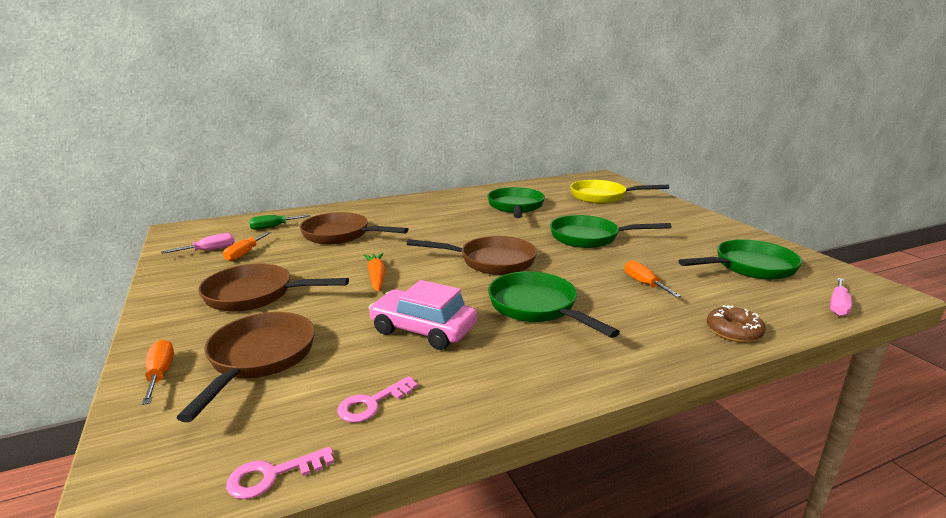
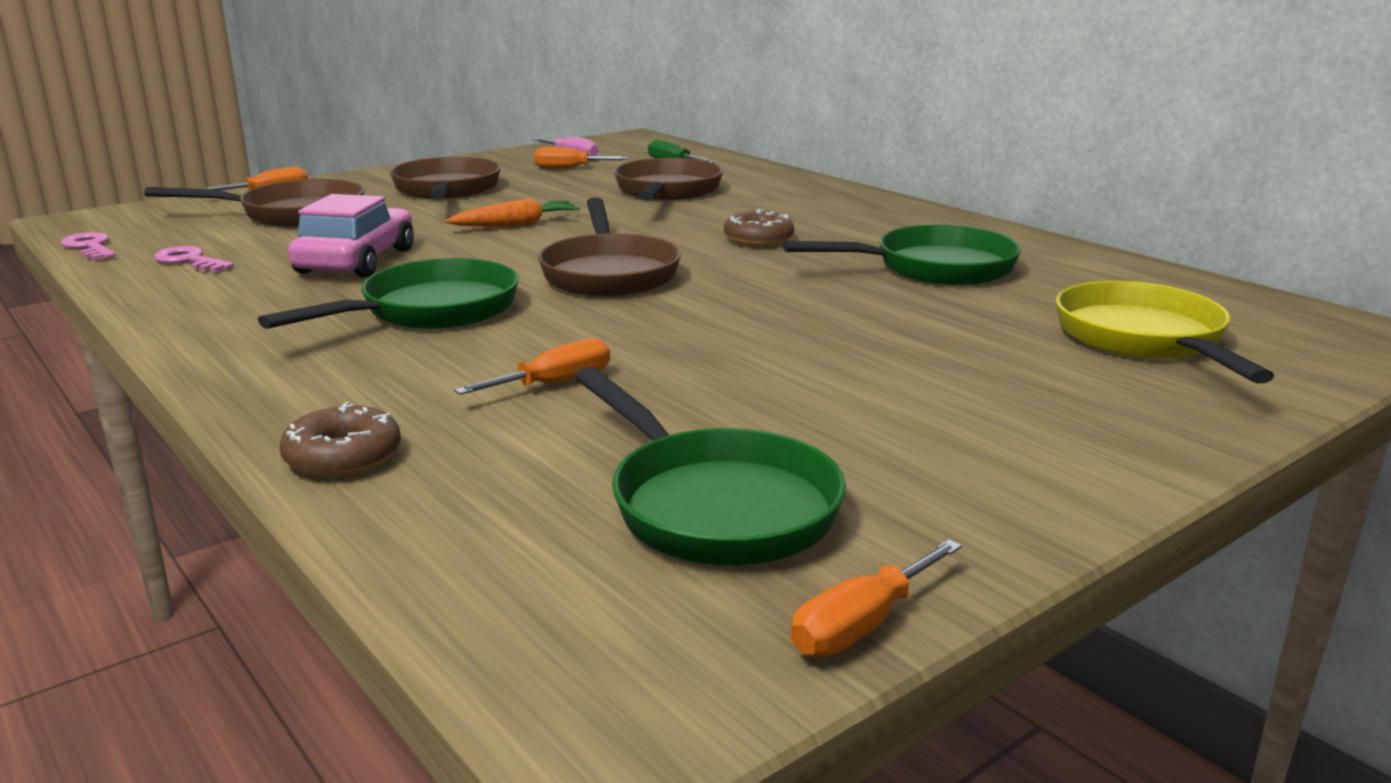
camera: 75 degrees right, 0 degrees up
green pan [550,215,671,248] -> none
pink screwdriver [830,278,852,316] -> none
none -> brown donut [724,209,794,246]
none -> orange screwdriver [791,539,962,657]

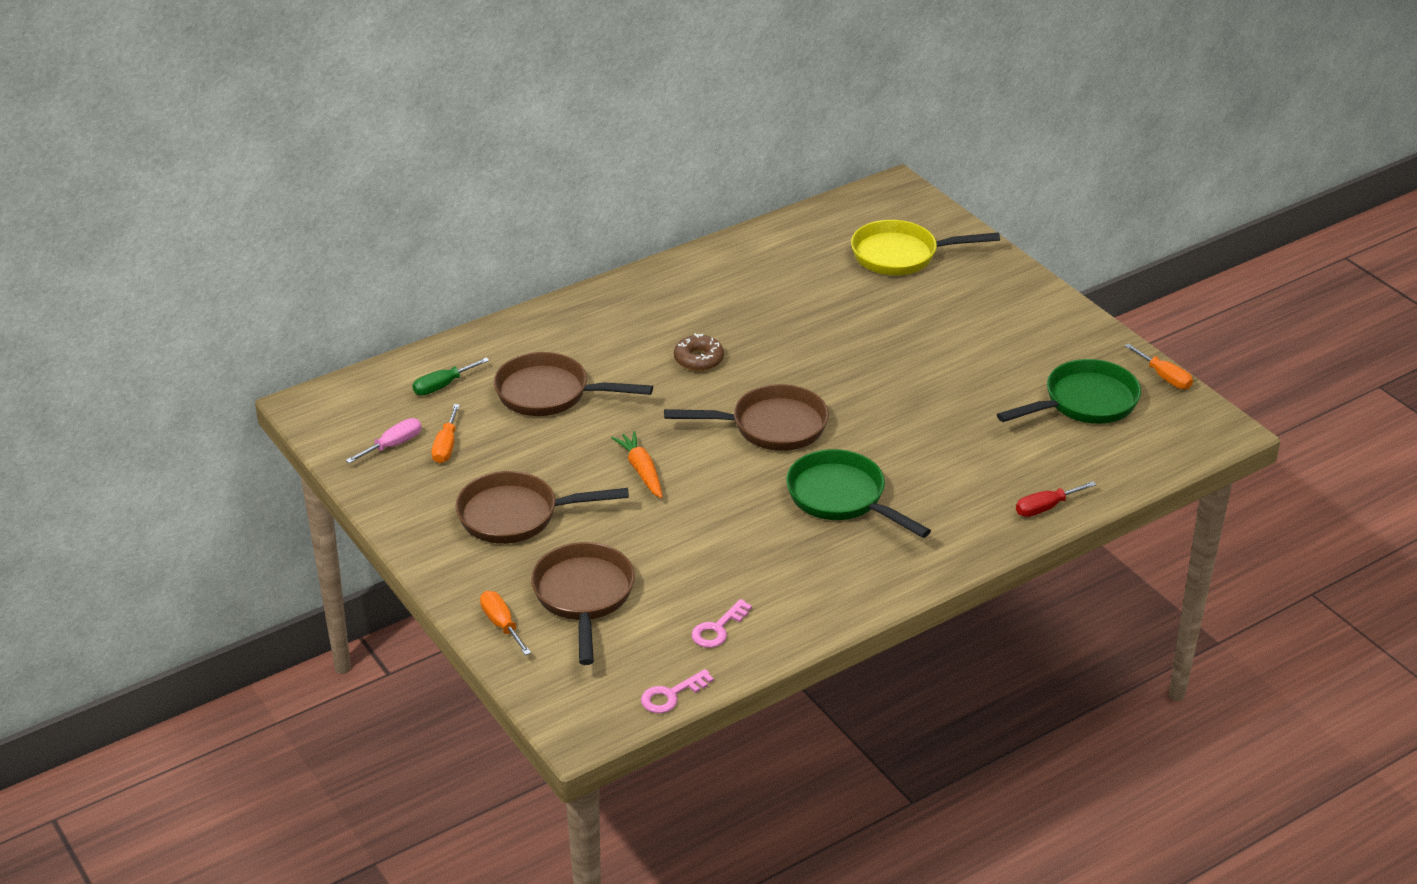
camera: 85 degrees left, 15 degrees up
brown donut [280,402,401,477] -> red screwdriver [1016,481,1096,517]
pink car [288,194,414,278] -> none
orange screwdriver [454,338,610,395] -> none
green pan [782,225,1021,285] -> none

